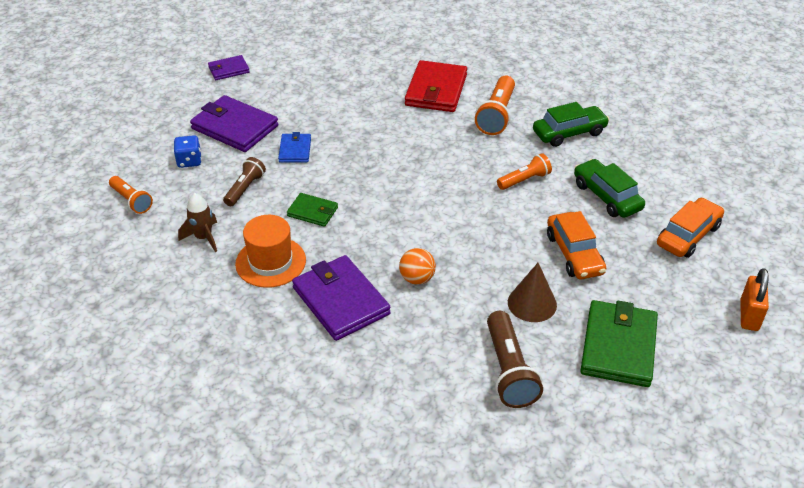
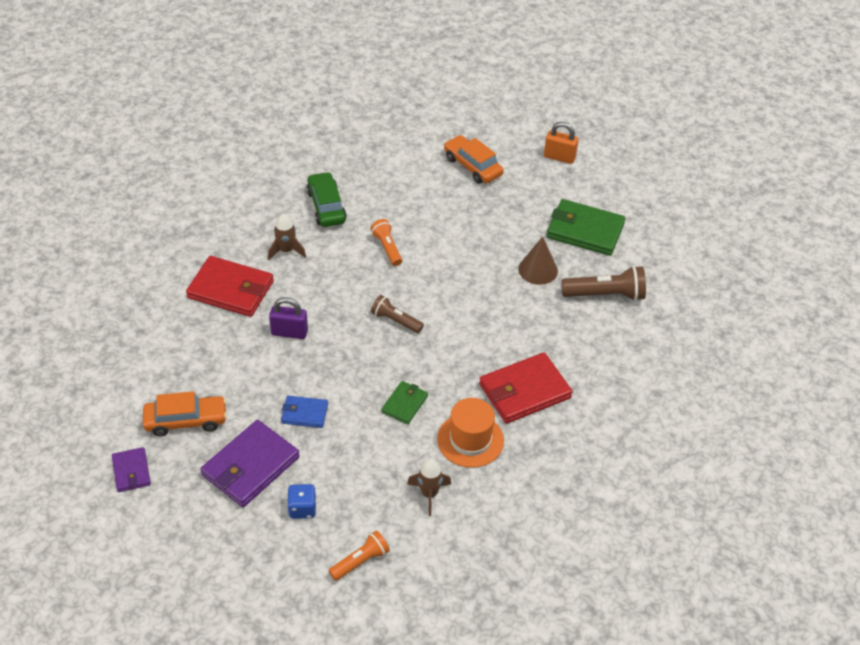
camera: 85 degrees left, 5 degrees up
brown flashlight [223,157,266,206] -> brown flashlight moved to [371,295,424,333]
purple wallet [292,255,391,341] -> red wallet [479,352,573,424]
orange ball [399,248,436,285] -> none
orange flashlight [475,76,515,135] -> brown rocket [268,214,306,260]
orange car [547,211,606,279] -> orange car moved to [143,391,227,436]
green car [574,159,645,218] -> none
none -> purple padlock [269,297,308,339]

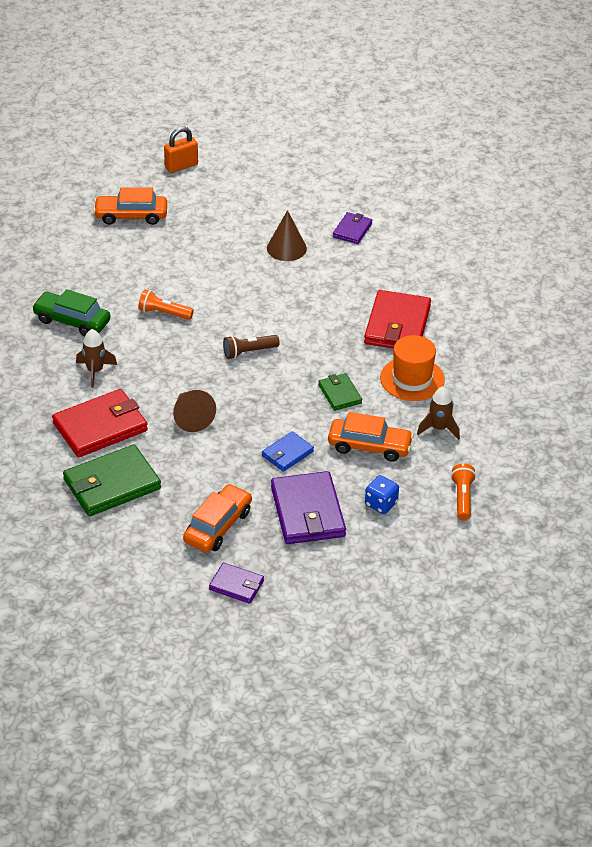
camera: 50 degrees left, 5 degrees down
purple padlock [269,297,308,339] -> brown cone [173,390,216,432]
green wallet [546,199,625,256] -> green wallet moved to [63,444,161,516]
brown flashlight [561,266,646,301] -> purple wallet [333,212,372,244]
none -> orange car [328,412,414,462]

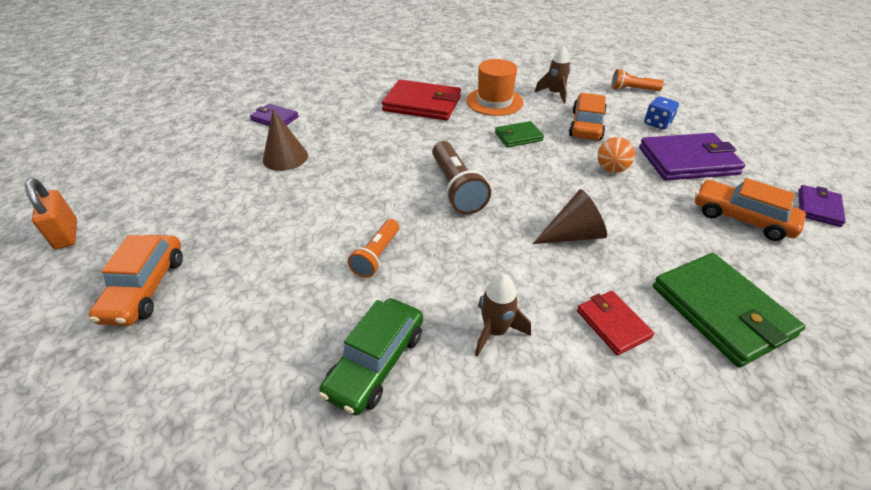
camera: 85 degrees left, 0 degrees up
red wallet [52,389,148,457] -> red wallet [577,291,654,355], size x0.54
brown flashlight [223,335,280,359] -> brown flashlight [432,141,491,214], size x1.58
blue wallet [262,431,314,472] -> orange ball [597,137,635,173]

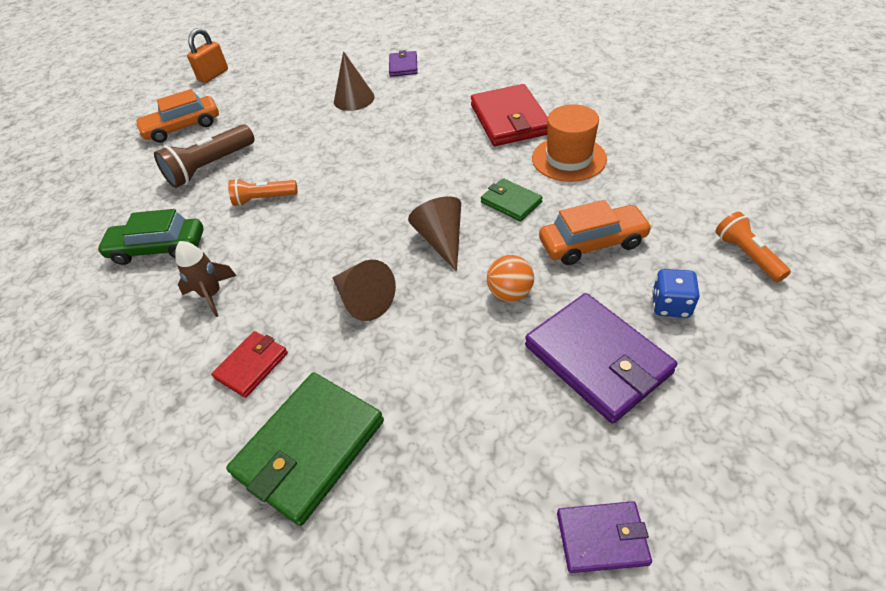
camera: 65 degrees right, 5 degrees up
brown flashlight [432,141,491,214] -> brown flashlight moved to [154,124,255,188]
brown rocket [534,46,571,104] -> none
orange car [695,178,806,241] -> none
none -> brown cone [408,196,461,272]

